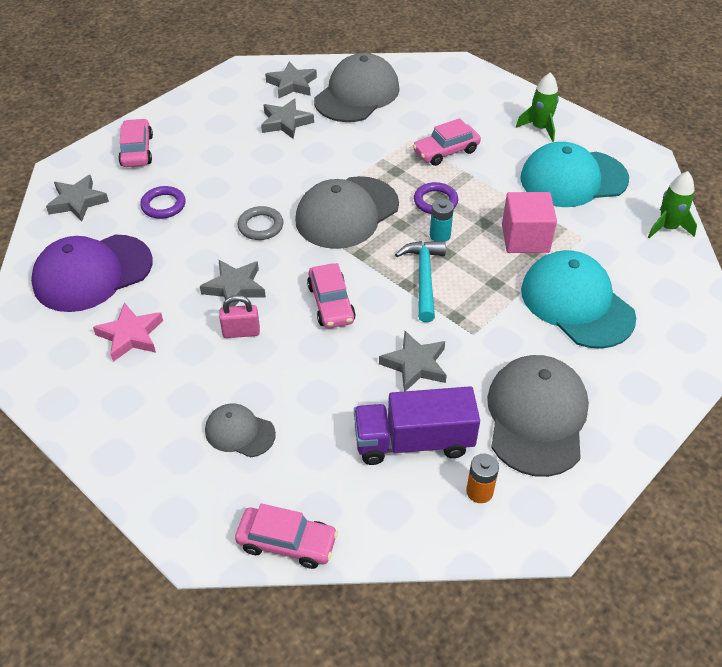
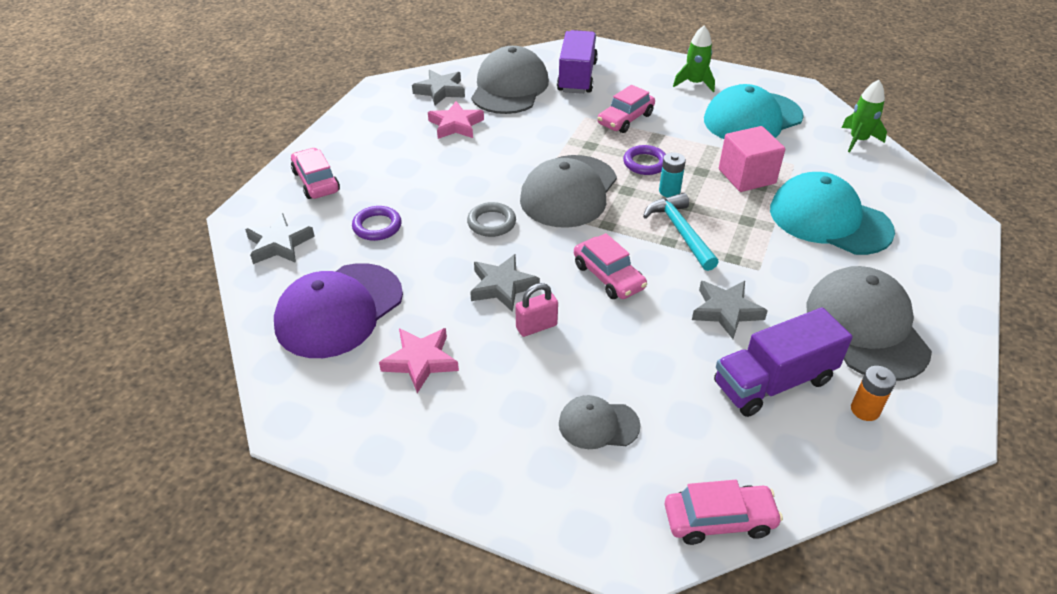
camera: 20 degrees left, 5 degrees down
grey star [261,99,314,139] -> pink star [428,101,484,139]
none -> purple truck [557,30,598,94]

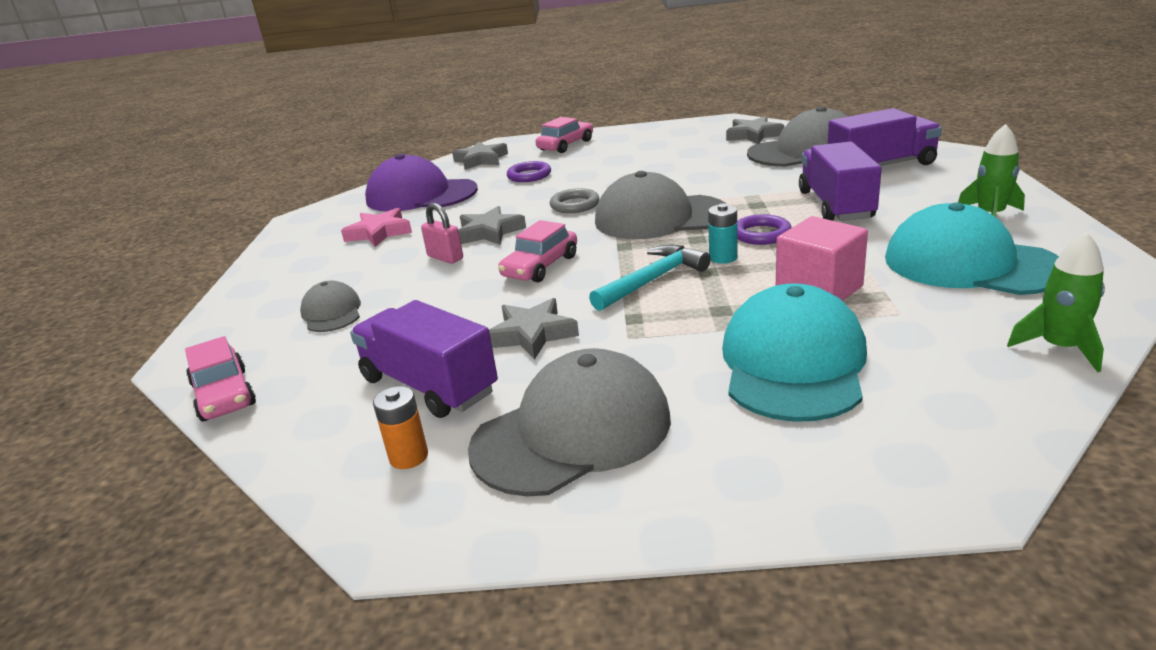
camera: 70 degrees right, 15 degrees down
pink star [428,101,484,139] -> none
pink car [597,85,655,133] -> purple truck [799,142,882,221]

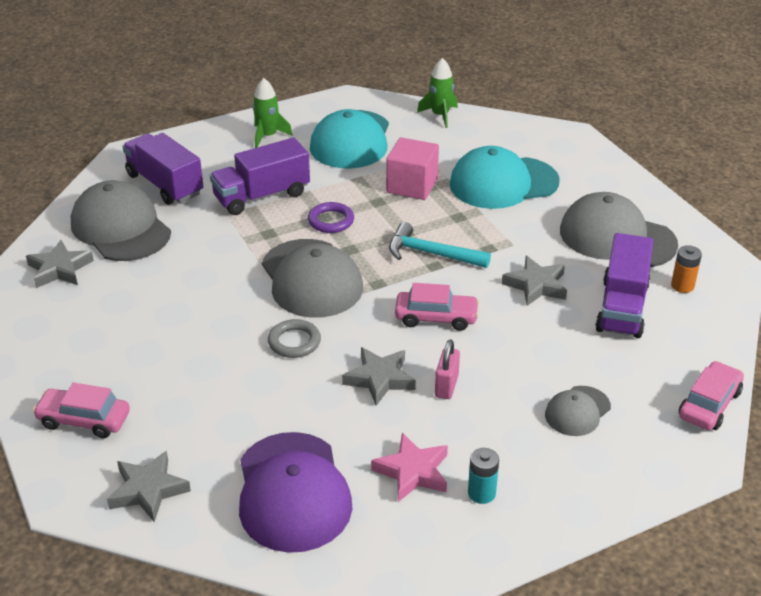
camera: 120 degrees left, 10 degrees up
purple ring [507,161,551,182] -> none
turquoise battery [708,204,737,264] -> turquoise battery moved to [468,448,499,504]

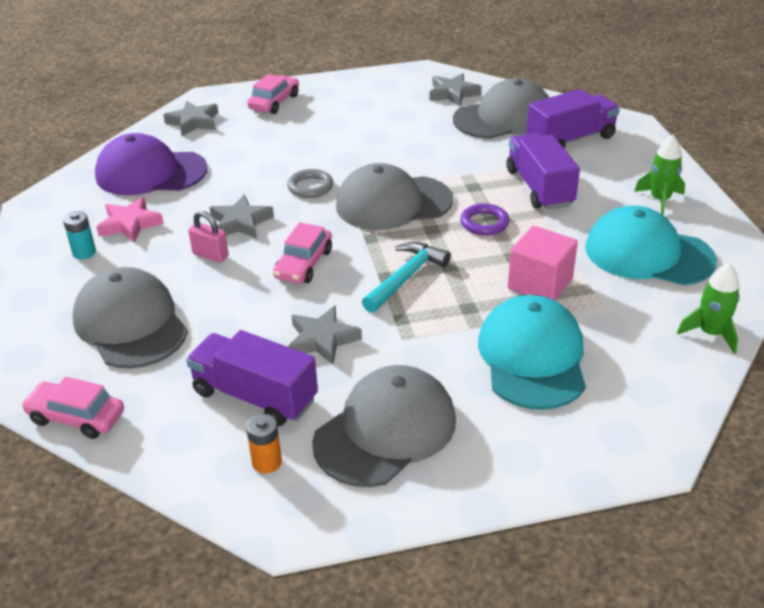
camera: 105 degrees right, 0 degrees up
grey cap [545,386,611,436] -> grey cap [72,267,188,368], size x1.92
pink car [679,361,744,430] -> pink car turned 150 degrees clockwise [21,377,124,439]

